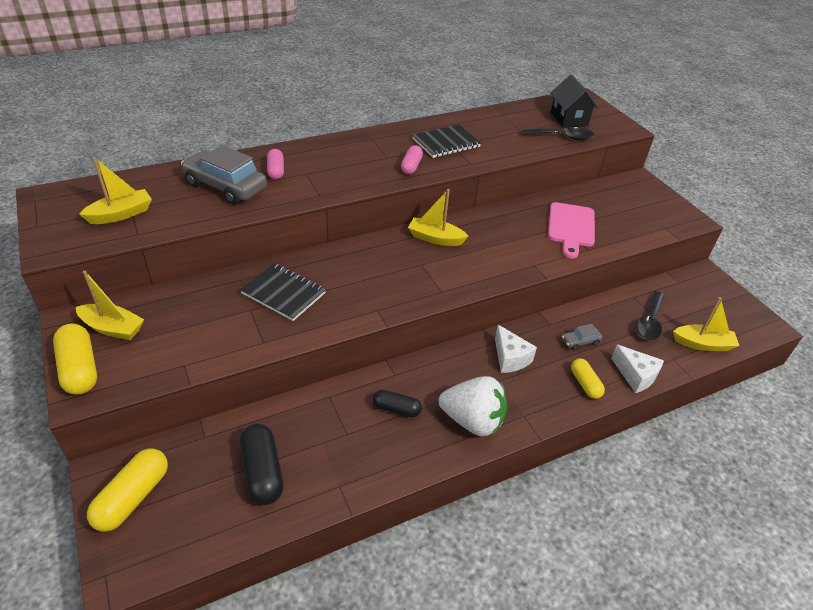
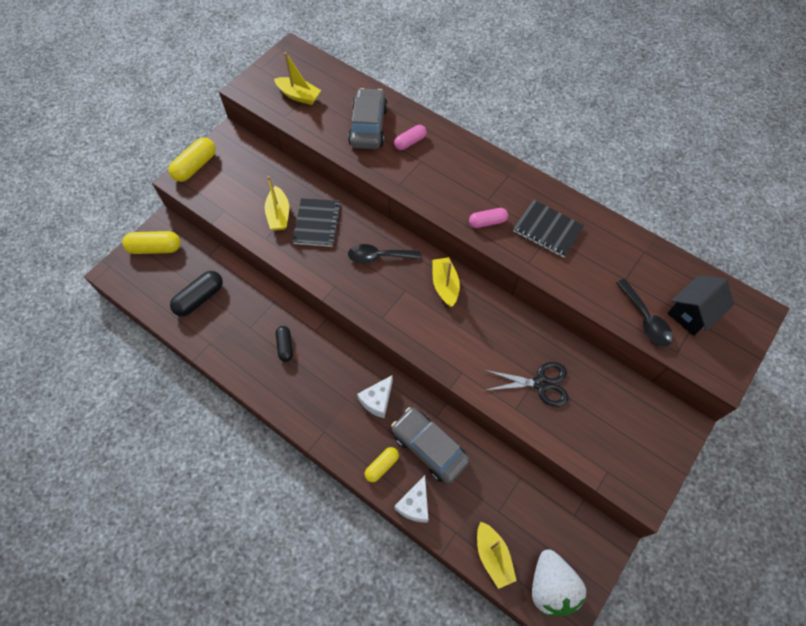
camera: 65 degrees right, 20 degrees up
yellow boat [76,271,144,340] -> yellow boat moved to [265,176,289,231]
white strawberry [439,376,507,437] -> white strawberry moved to [532,550,586,616]
pink cutting board [548,202,595,259] -> black scissors [485,362,568,407]
grey car [562,324,602,350] -> grey car [391,407,469,483], size x2.22
black spoon [635,291,665,340] -> black spoon moved to [348,244,420,263]

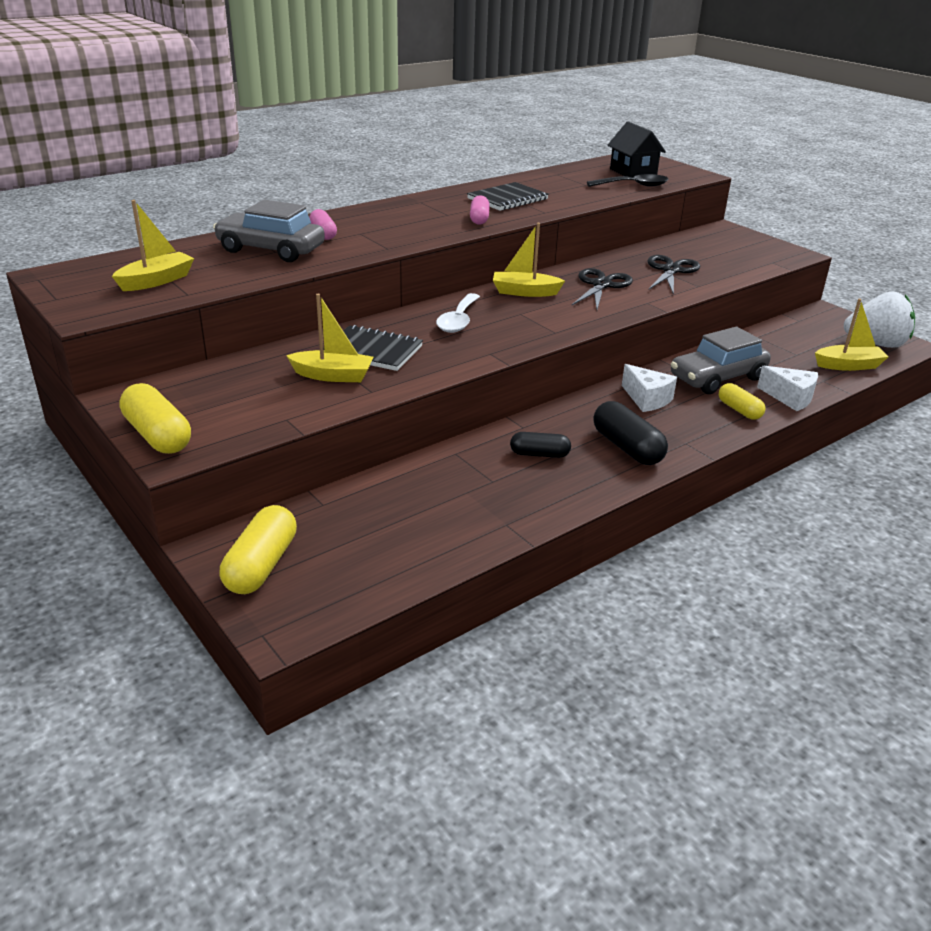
camera: 75 degrees left, 30 degrees down
black capsule [170,271,223,317] -> black capsule moved to [593,401,668,465]
black spoon [348,244,420,263] -> white spoon [436,293,480,333]
none -> black scissors [572,268,633,309]

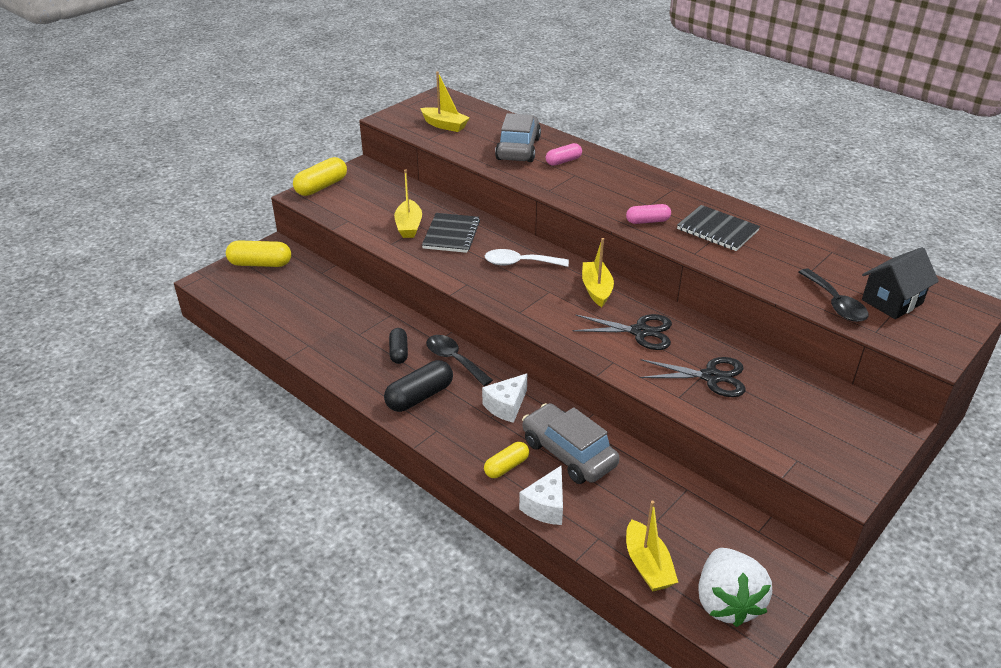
camera: 80 degrees right, 5 degrees up
none -> black spoon [426,335,493,386]

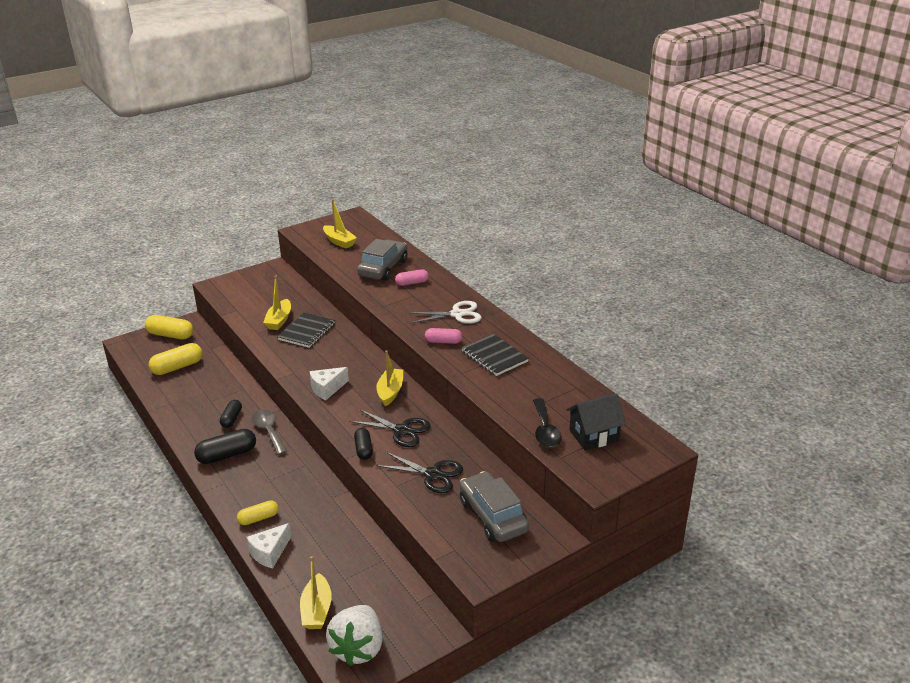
camera: 15 degrees right, 5 degrees down
yellow capsule [293,157,347,196] -> yellow capsule moved to [149,343,203,375]
black spoon [426,335,493,386] -> grey spoon [252,410,287,455]
white cheese [482,373,527,423] -> white cheese moved to [310,367,349,400]
white spoon [485,249,569,267] -> none
grey car [522,403,620,484] -> grey car moved to [459,471,529,542]
none -> black capsule [354,428,373,460]
none -> white scissors [407,301,482,324]

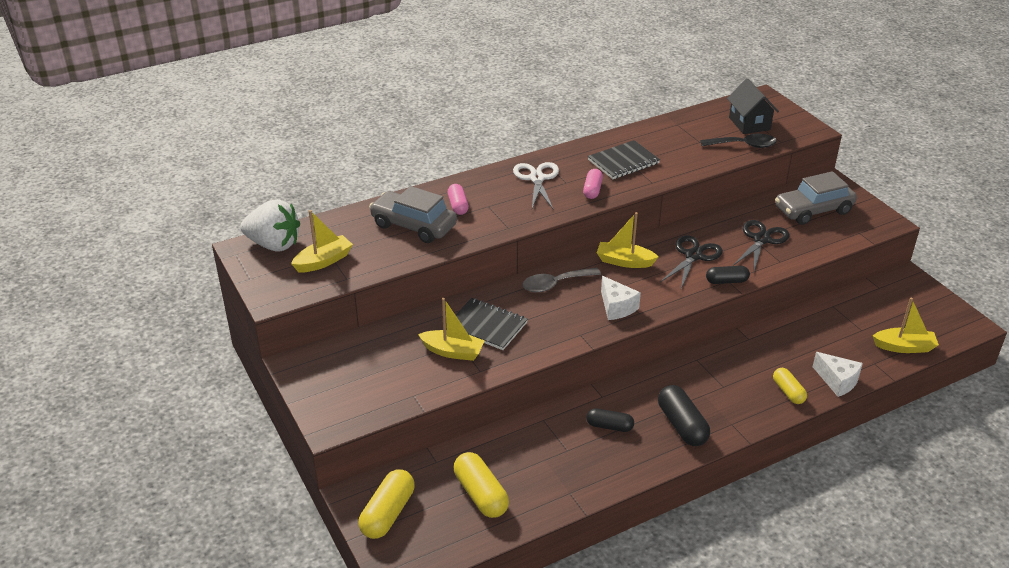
camera: 85 degrees left, 5 degrees up
grey spoon [252,410,287,455] -> grey spoon moved to [522,267,601,292]
white strawberry [326,605,383,666] -> white strawberry moved to [240,199,300,252]

